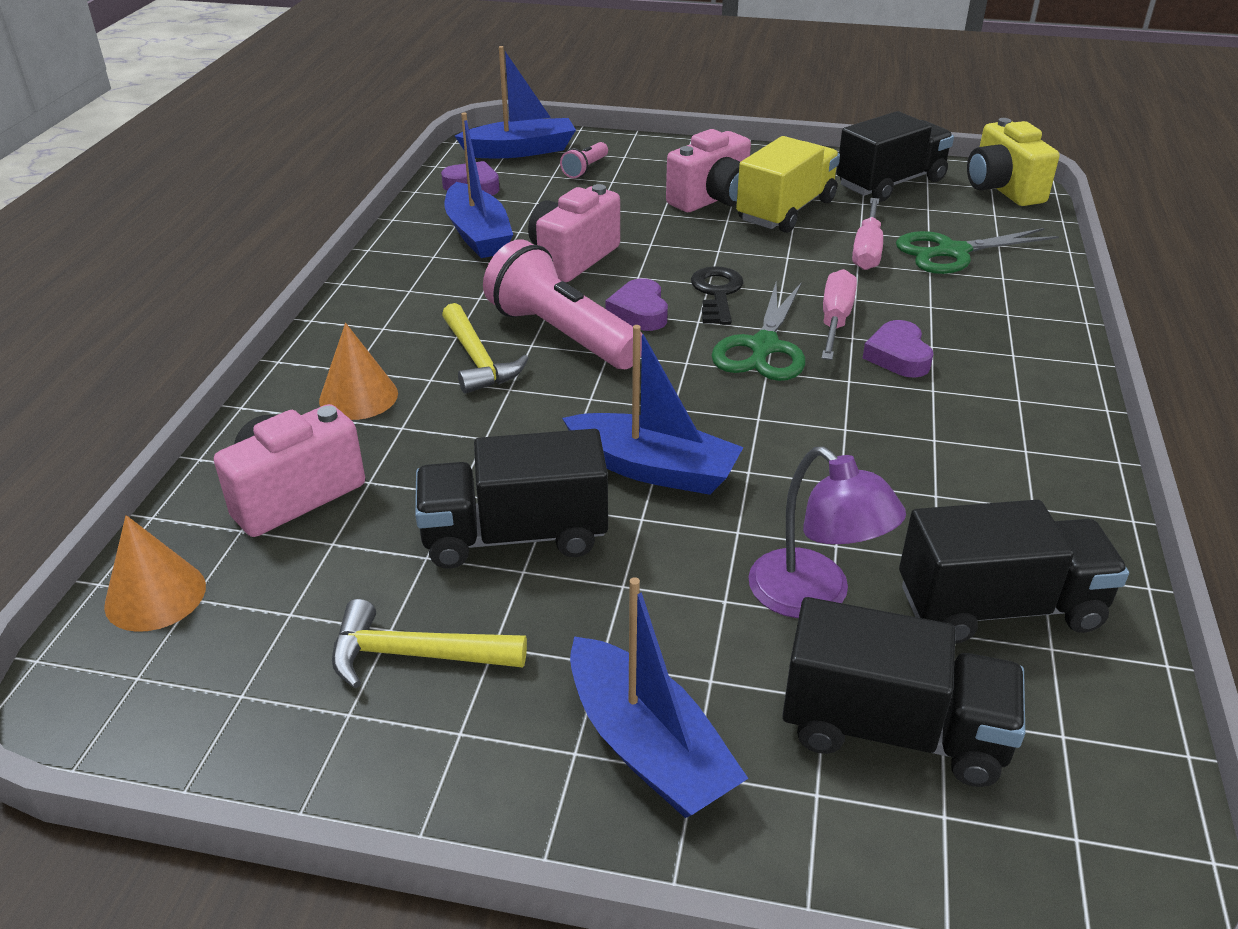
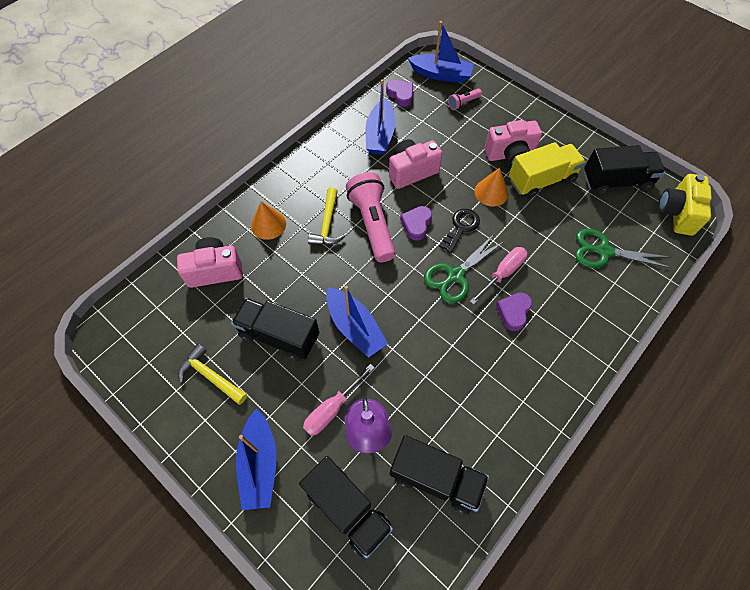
camera: 30 degrees right, 25 degrees up
orange cone [104,515,206,632] -> orange cone moved to [475,168,509,207]
pink screwdriver [852,198,883,270] -> pink screwdriver moved to [303,364,375,436]

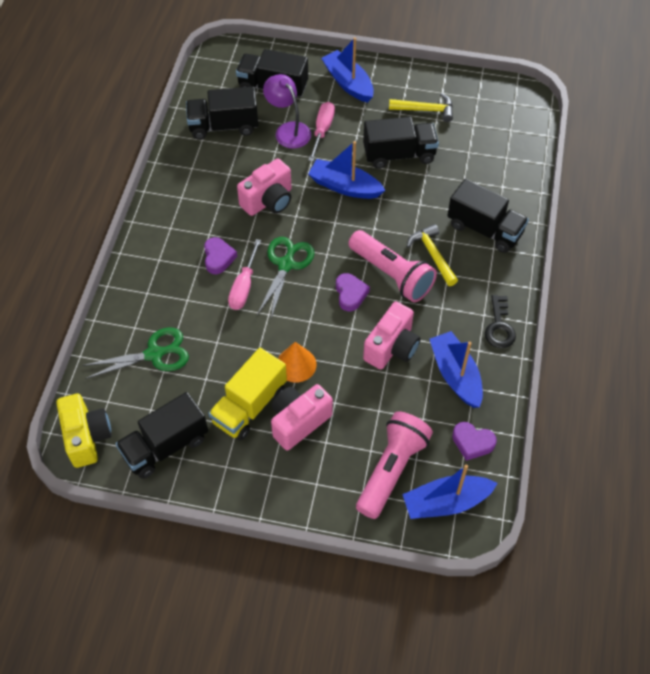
camera: 150 degrees right, 5 degrees down
pink camera [177,237,243,288] -> pink camera moved to [237,158,291,216]
orange cone [251,201,286,240] -> black truck [447,179,529,253]
black key [439,209,480,253] -> black key moved to [485,295,516,348]
pink flashlight [448,89,482,110] -> pink flashlight [356,411,433,519], size x2.16

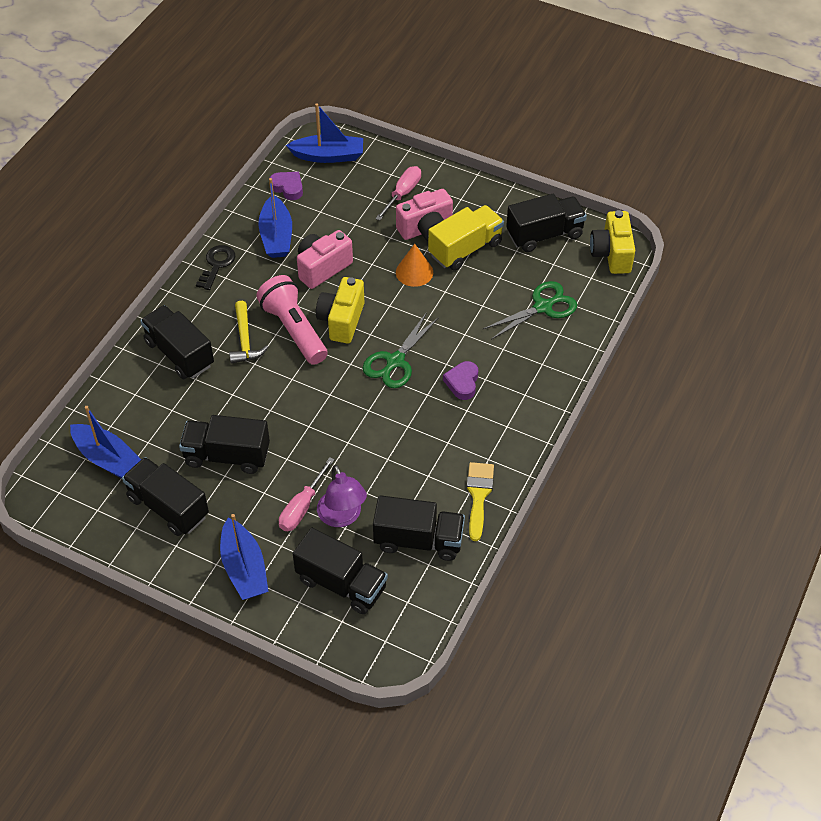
camera: 165 degrees left, 5 degrees down
green scissors [82,327,189,379] -> green scissors turned 150 degrees clockwise [483,281,577,340]
pink screwdriver [228,239,261,310] -> pink screwdriver moved to [375,166,421,221]
pink camera [237,158,291,216] -> none
blue boat [308,141,385,199] -> blue boat moved to [70,406,141,479]
purple heart [336,273,370,311] -> yellow camera [316,277,364,343]
pink flashlight [356,411,433,519] -> none
yellow hammer [389,93,453,122] -> black truck [122,457,209,536]
none -> yellow brush [466,462,494,541]

